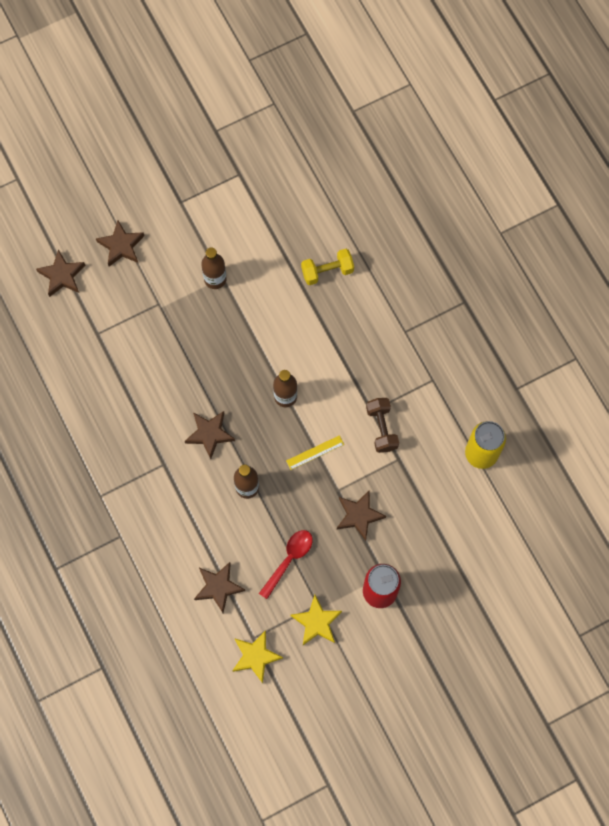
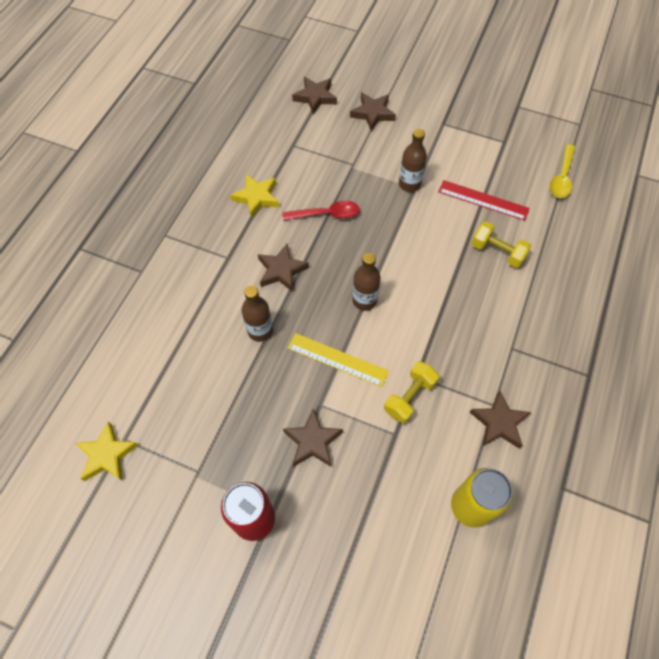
camera: 50 degrees right, 10 degrees down
brown star [194,562,245,613] -> brown star moved to [470,391,531,449]
red spoon [259,530,313,599] -> red spoon moved to [282,201,360,220]
yellow ruler [286,435,344,470] -> yellow ruler [288,333,389,387], size x1.54
yellow star [291,595,342,645] -> yellow star moved to [230,174,279,218]
brown dumbbell [366,398,399,453] -> yellow dumbbell [384,361,439,423]
none -> red ruler [438,180,530,221]
none -> yellow spoon [550,144,575,198]

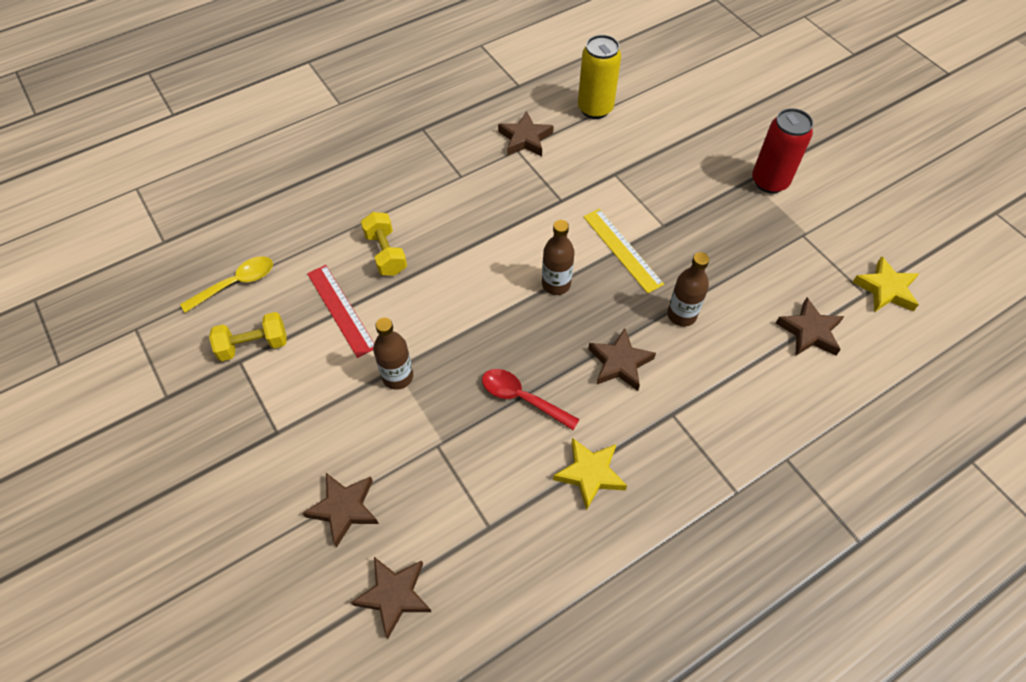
camera: 145 degrees left, 5 degrees down
brown star [283,409,343,467] -> brown star moved to [776,298,844,356]
yellow dumbbell [384,361,439,423] -> yellow dumbbell moved to [209,312,287,361]

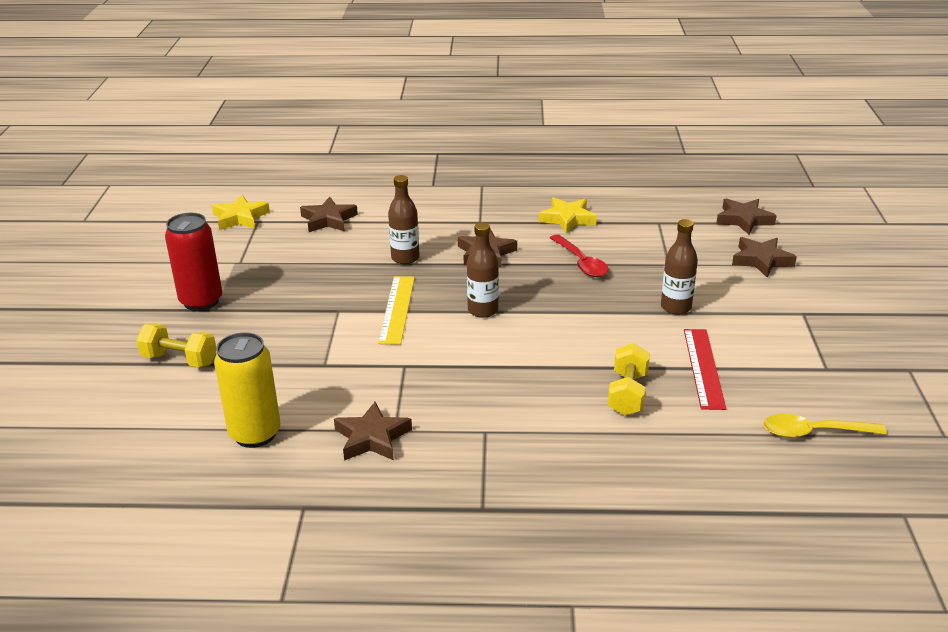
camera: 145 degrees left, 25 degrees down
yellow dumbbell [209,312,287,361] -> yellow dumbbell moved to [136,323,216,367]

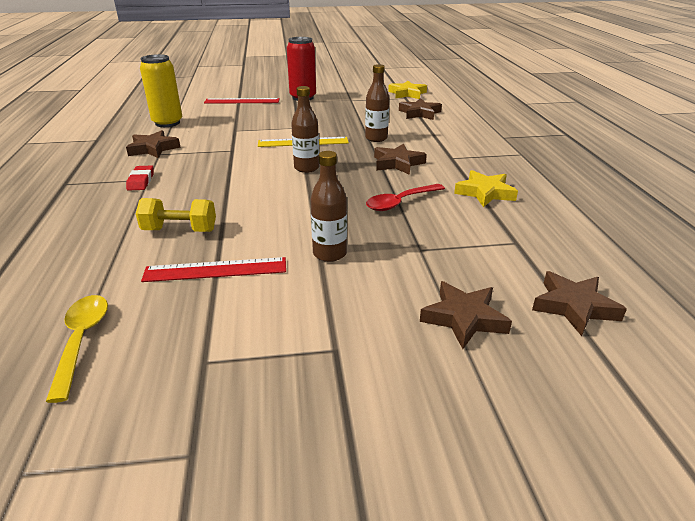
camera: 80 degrees right, 0 degrees up
yellow dumbbell [136,323,216,367] -> red ruler [204,98,280,104]
none -> red eraser [126,166,154,190]

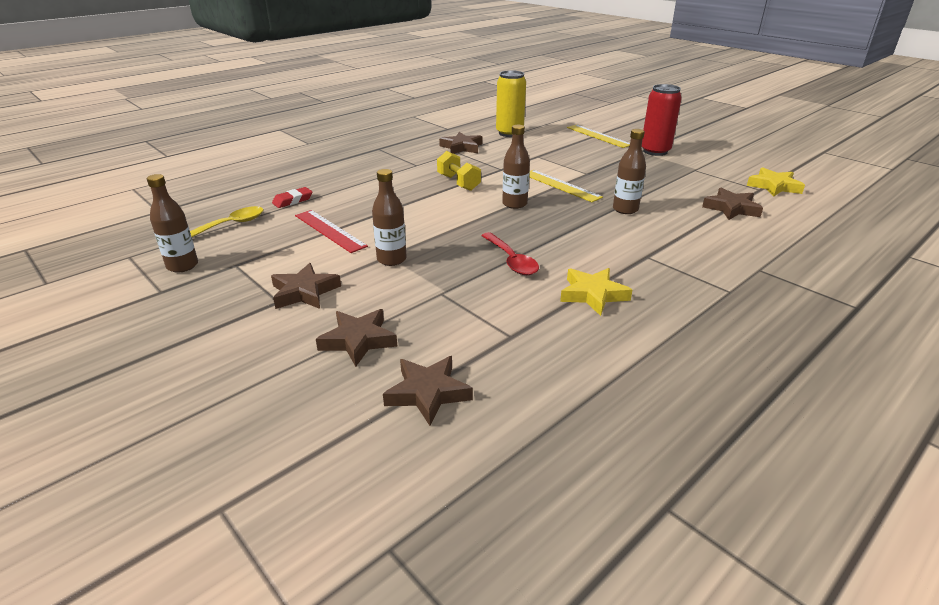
camera: 55 degrees right, 0 degrees up
red eraser [126,166,154,190] -> red eraser moved to [272,187,312,208]
yellow dumbbell [136,198,216,232] -> yellow dumbbell moved to [437,151,481,191]
red ruler [204,98,280,104] -> yellow ruler [567,125,630,148]
red spoon [366,184,445,211] -> red spoon turned 135 degrees counterclockwise [481,232,539,275]
brown star [374,144,427,175] -> brown star moved to [271,263,341,309]
none -> brown bottle [147,174,198,273]

